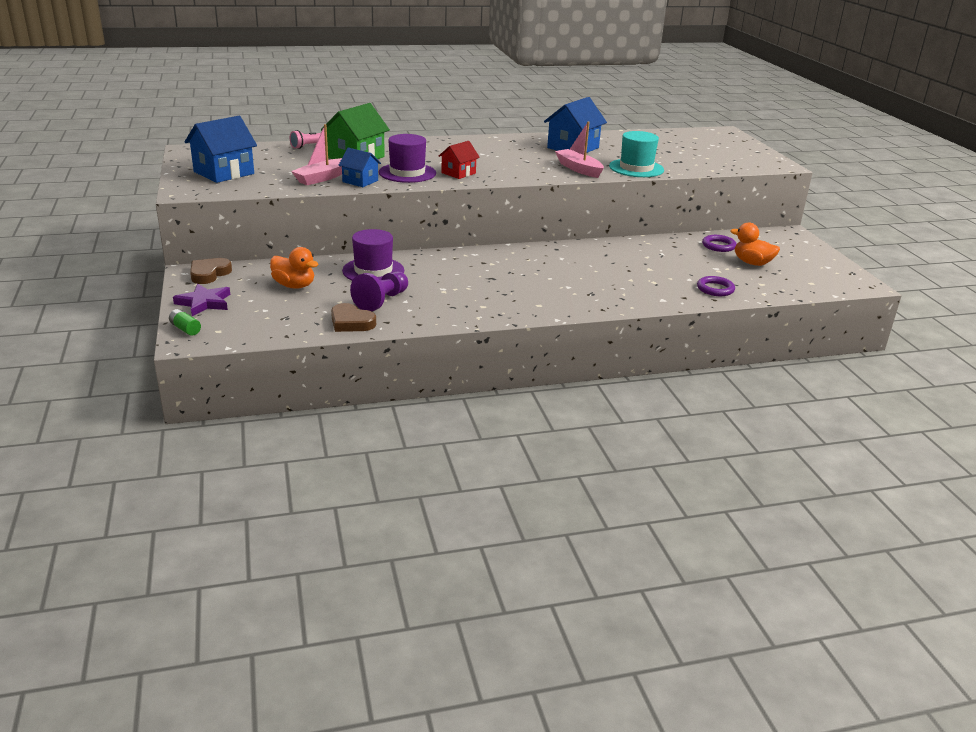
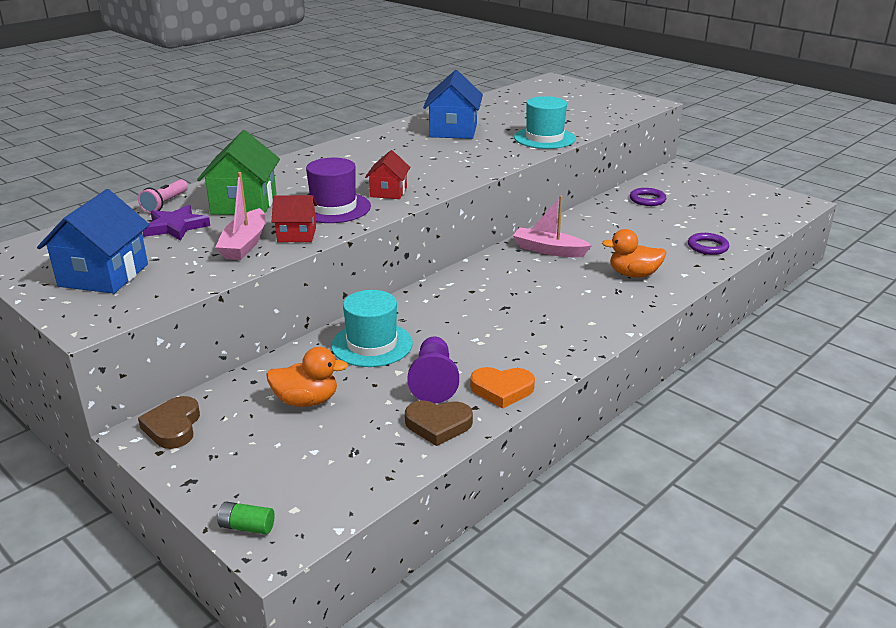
camera: 30 degrees left, 0 degrees up
purple star [173,284,230,316] -> purple star moved to [142,205,210,241]
blue house [338,148,381,187] -> red house [272,195,317,242]
purple hat [342,229,404,281] -> turquoise hat [331,290,413,367]
pink boat [555,121,604,178] -> pink boat moved to [513,196,592,257]
orange duck [730,223,780,266] -> orange duck moved to [602,229,667,278]
none -> orange heart [470,367,535,408]

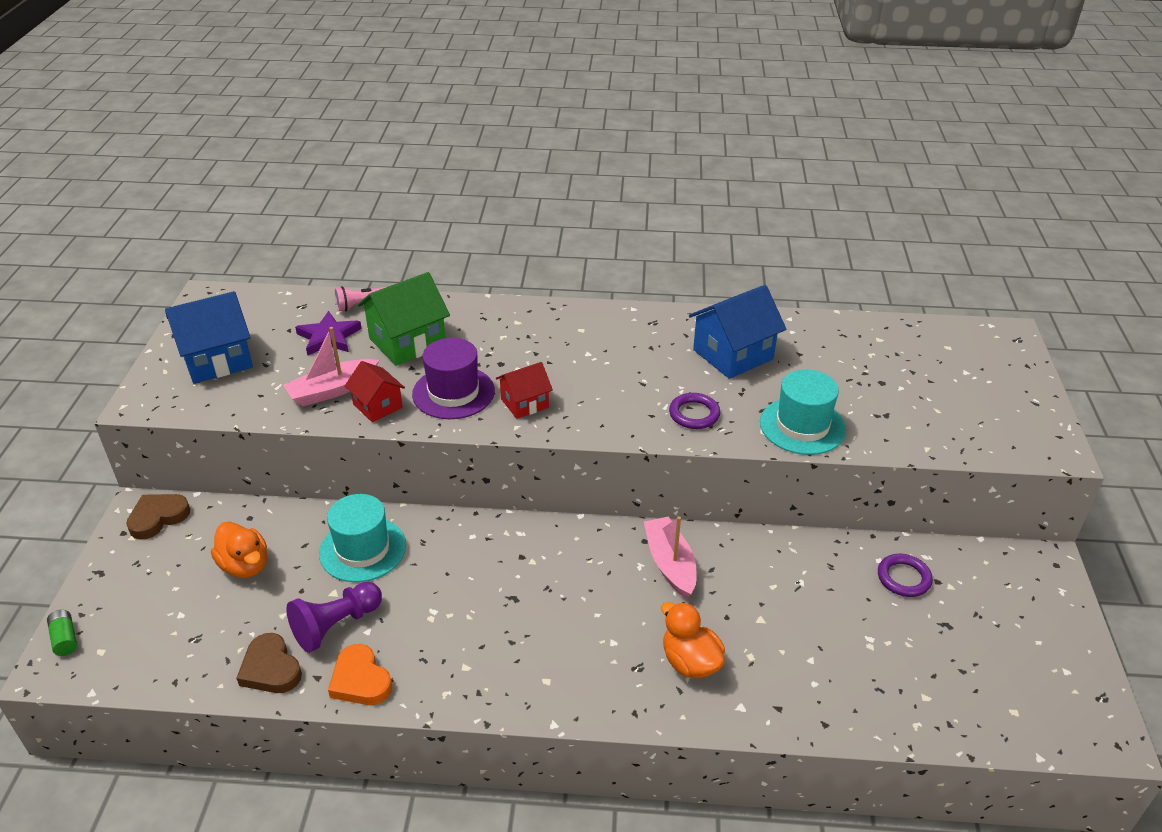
camera: 50 degrees right, 10 degrees up
purple ring [688,233,729,255] -> purple ring moved to [669,393,720,429]

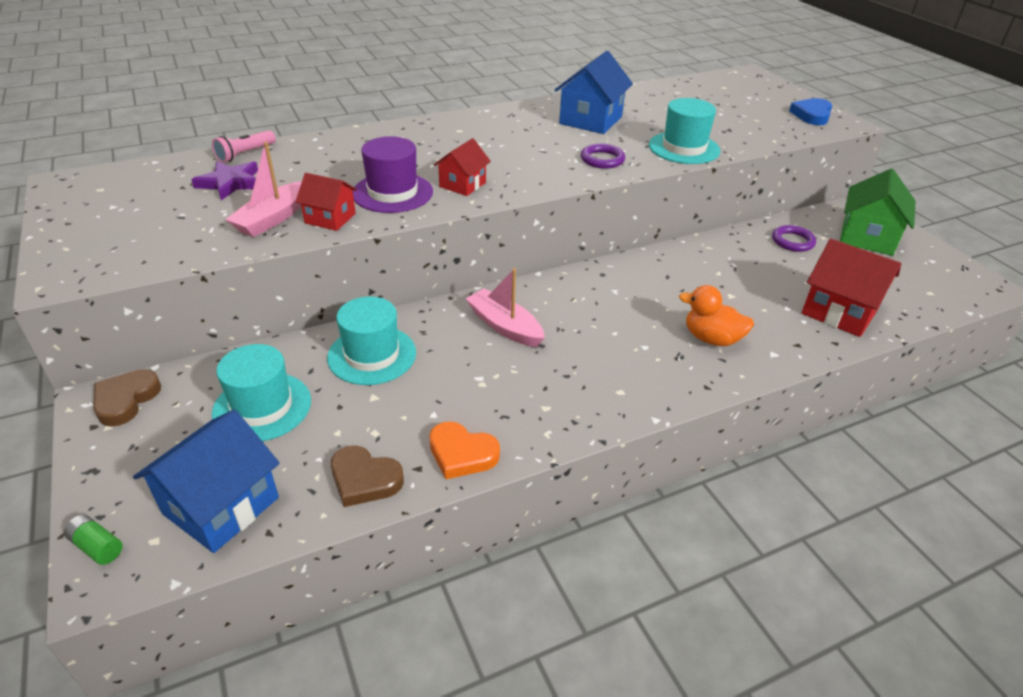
camera: 30 degrees left, 0 degrees up
blue house [165,291,253,384] -> blue house moved to [133,409,280,553]
orange duck [211,521,267,578] -> turquoise hat [212,344,311,442]
purple pawn [286,582,382,653] -> none
green house [357,272,450,366] -> green house moved to [840,169,916,256]
pink boat [644,516,697,598] -> pink boat moved to [465,268,545,347]
none -> blue heart [789,98,832,125]
none -> red house [802,239,901,337]

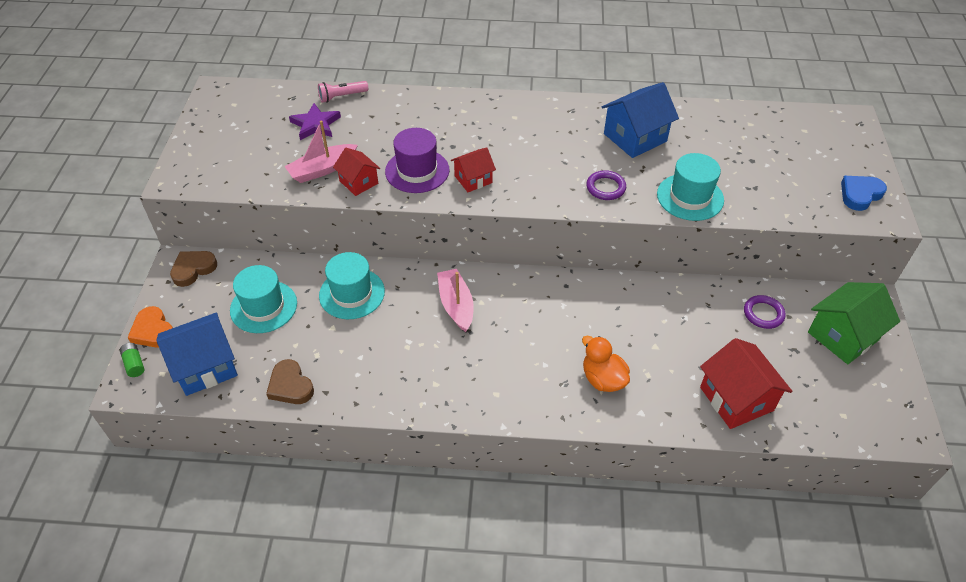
camera: 30 degrees right, 10 degrees up
orange heart [429,421,500,479] -> orange heart moved to [127,306,173,348]

